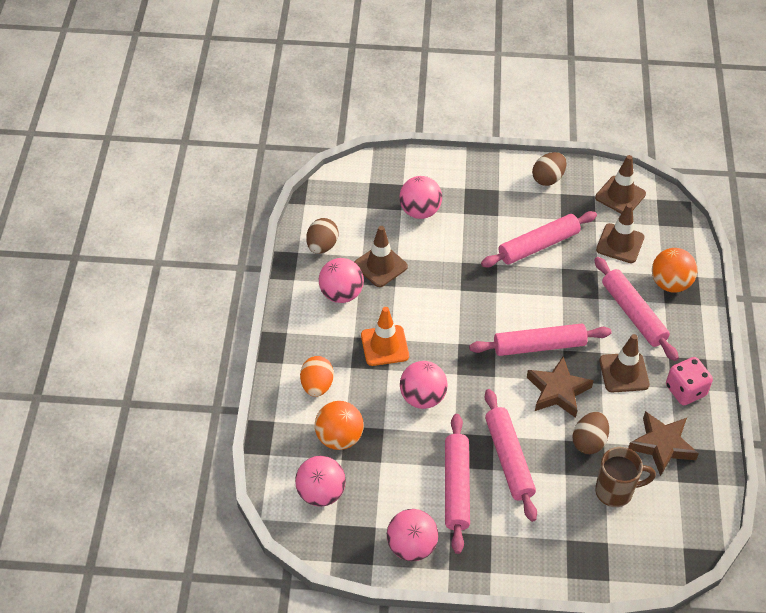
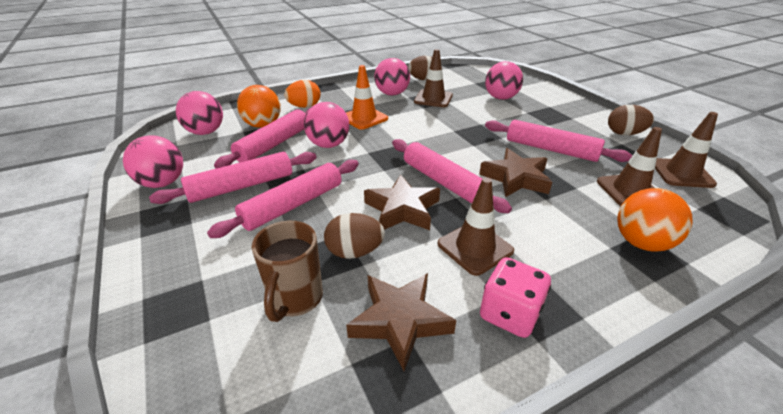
camera: 60 degrees right, 15 degrees down
pink rolling pin [594,257,679,361] -> pink rolling pin moved to [214,108,310,168]
brown mug [595,447,656,507] -> brown mug turned 45 degrees clockwise [252,221,323,322]
none -> brown star [479,148,552,197]

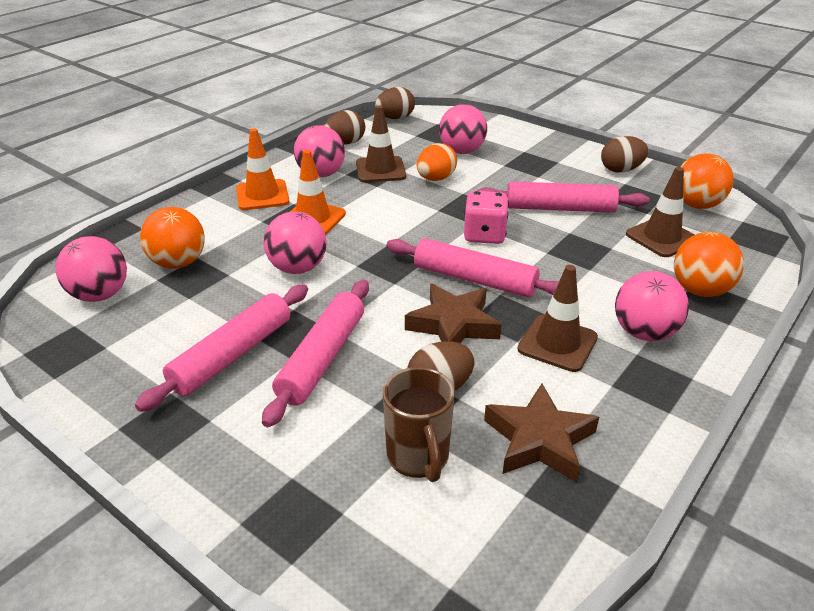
camera: 25 degrees left, 0 degrees up
pink ball [123,135,183,188] -> pink ball moved to [615,271,689,341]
pink rolling pin [214,108,310,168] -> none
orange egg [284,80,321,108] -> orange egg moved to [417,143,457,181]
brown star [479,148,552,197] -> none
pink dice [480,257,551,338] -> pink dice moved to [464,191,509,244]
brown traffic cone [655,112,718,188] -> orange ball [680,153,734,209]
none -> orange traffic cone [236,128,289,210]
none -> brown egg [375,87,415,119]

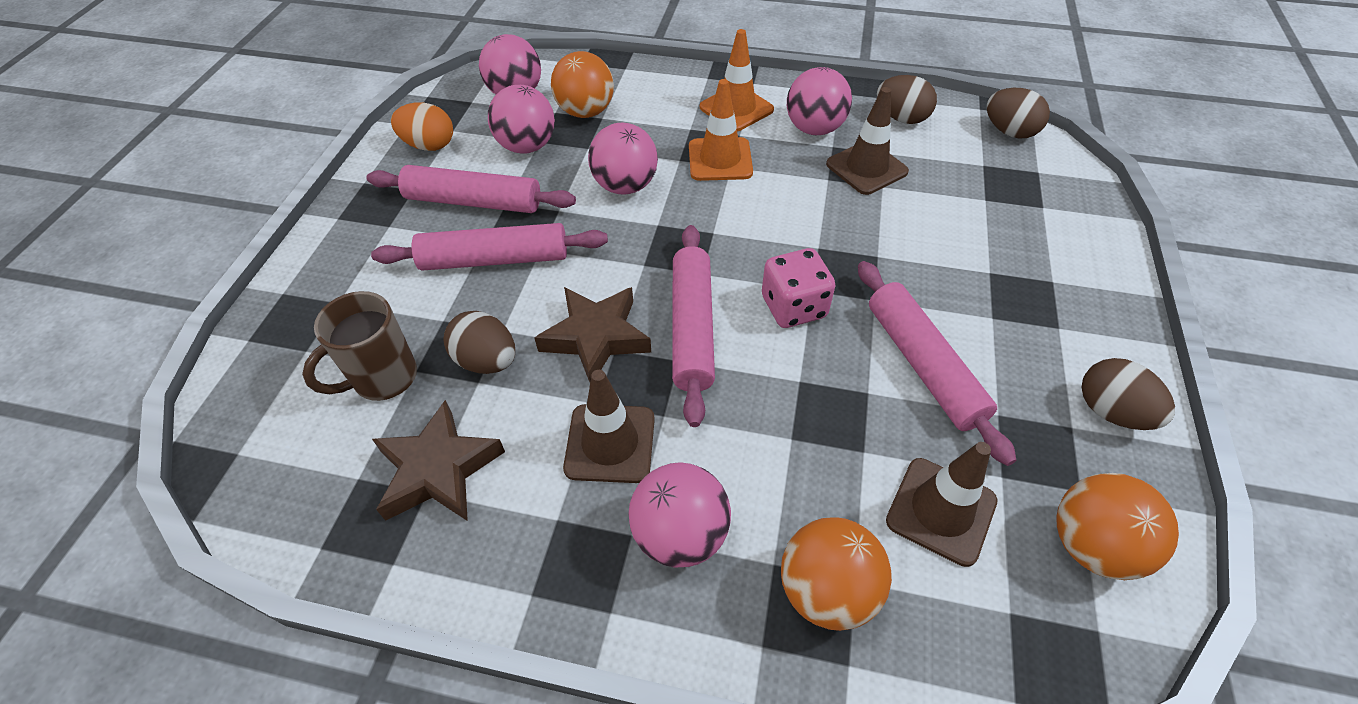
camera: 65 degrees right, 15 degrees up
orange egg [417,143,457,181] -> orange egg moved to [391,102,453,151]
pink ball [439,104,487,154] -> pink ball moved to [488,85,555,154]

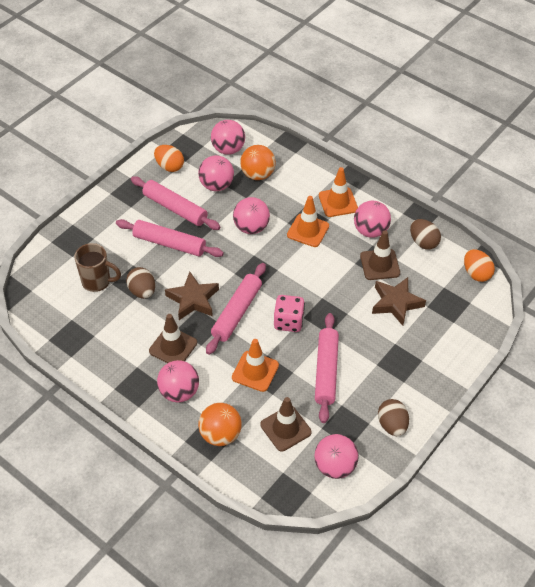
camera: 25 degrees right, 0 degrees up
brown mug [302,291,417,401] -> brown mug turned 150 degrees counterclockwise [74,243,121,292]
brown star [372,400,505,521] -> brown star moved to [372,277,426,326]
brown egg [987,88,1050,139] -> orange egg [464,249,495,282]
orange ball [1056,473,1179,580] -> pink ball [314,434,359,479]
none -> orange traffic cone [232,339,279,392]

